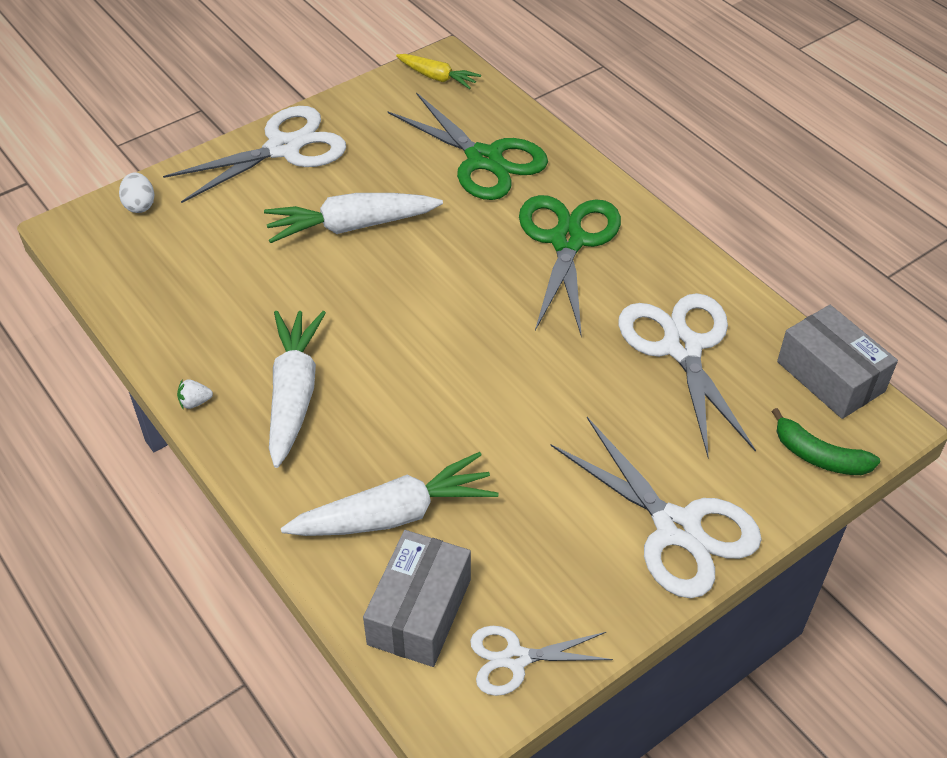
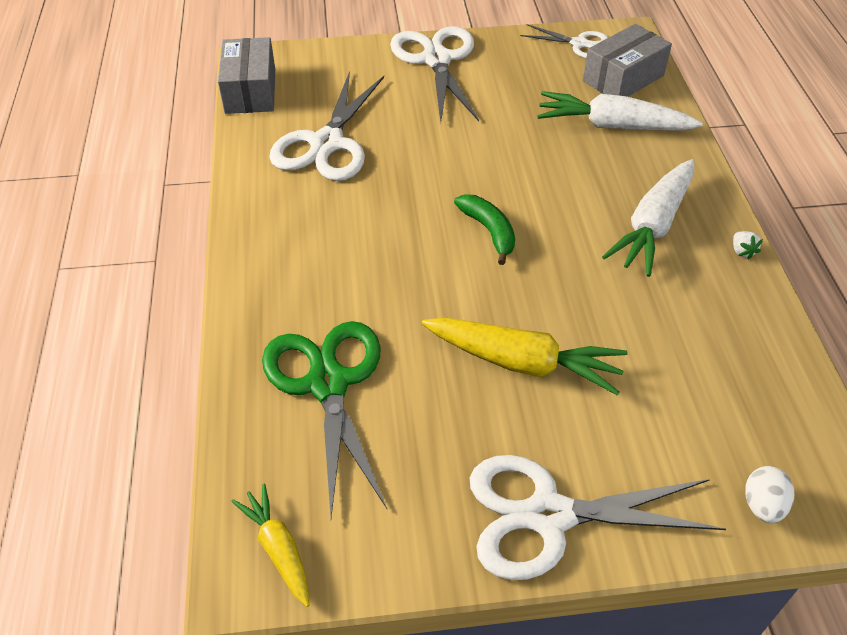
camera: 150 degrees left, 0 degrees up
white strawberry [177,379,213,409] -> white strawberry turned 60 degrees clockwise [733,231,763,260]
white carrot [264,193,443,243] -> yellow carrot [422,317,628,395]
green scissors [519,195,621,336] -> none
green banana [771,408,880,475] -> green banana moved to [454,194,515,265]

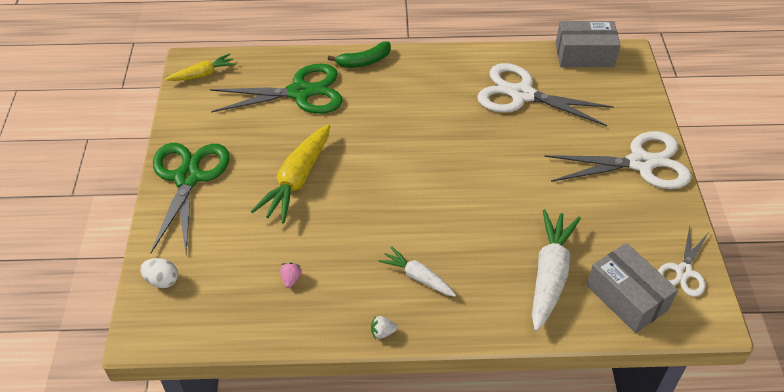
camera: 95 degrees right, 0 degrees up
green banana [454,194,515,265] -> green banana moved to [328,41,391,68]
white scissors [470,455,726,580] -> green scissors [151,143,230,253]
white carrot [602,159,694,277] -> white carrot [379,246,456,297], size x0.59
none -> pink strawberry [280,263,302,288]

